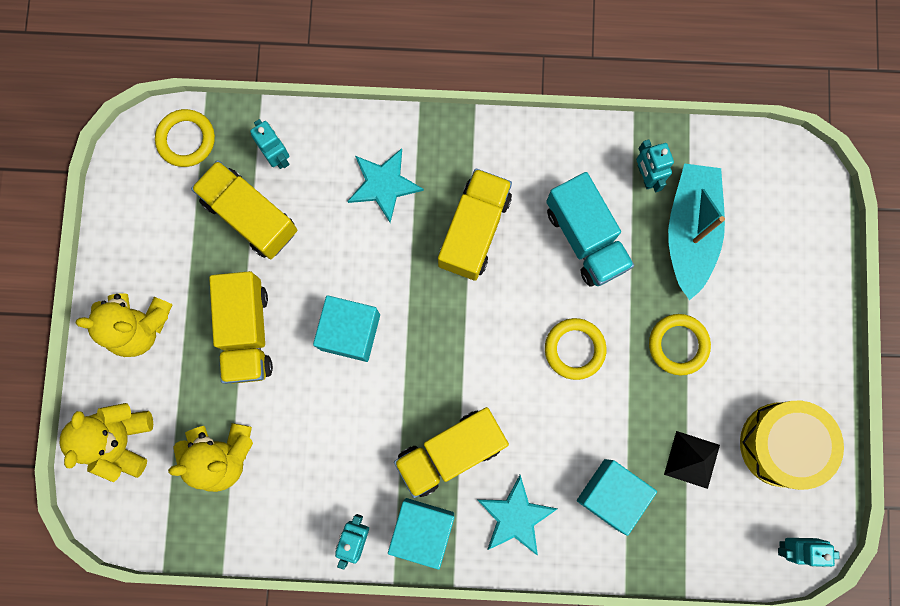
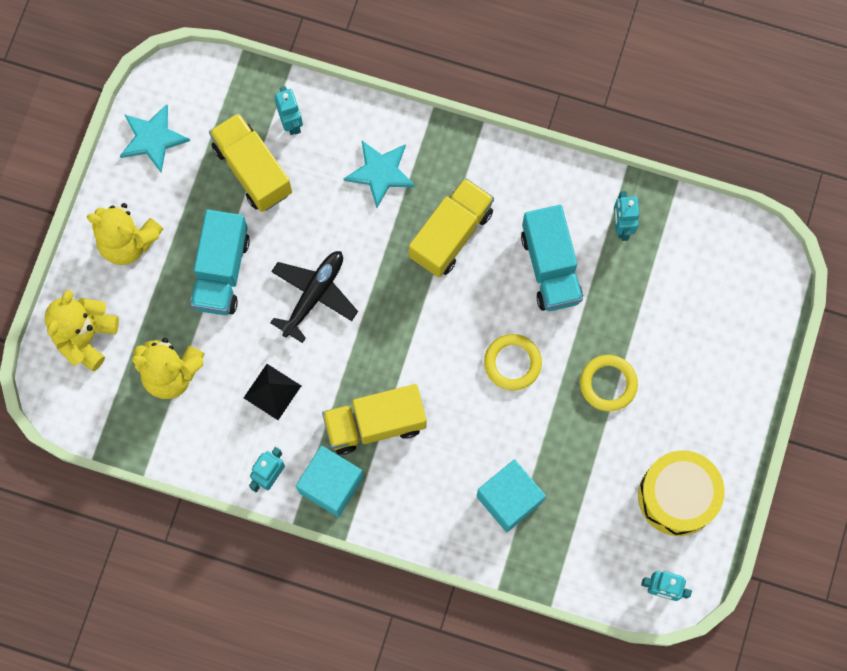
camera: 15 degrees right, 5 degrees down
yellow ring [155,109,215,167] -> none
yellow truck [209,271,273,384] -> turquoise truck [190,210,250,315]
turquoise cube [313,295,380,362] -> black plane [270,251,358,343]
turquoise star [477,475,557,556] -> turquoise star moved to [120,104,190,173]
black pyramid [664,431,720,489] -> black pyramid moved to [244,364,301,420]
turquoise boat [668,163,725,300] -> none

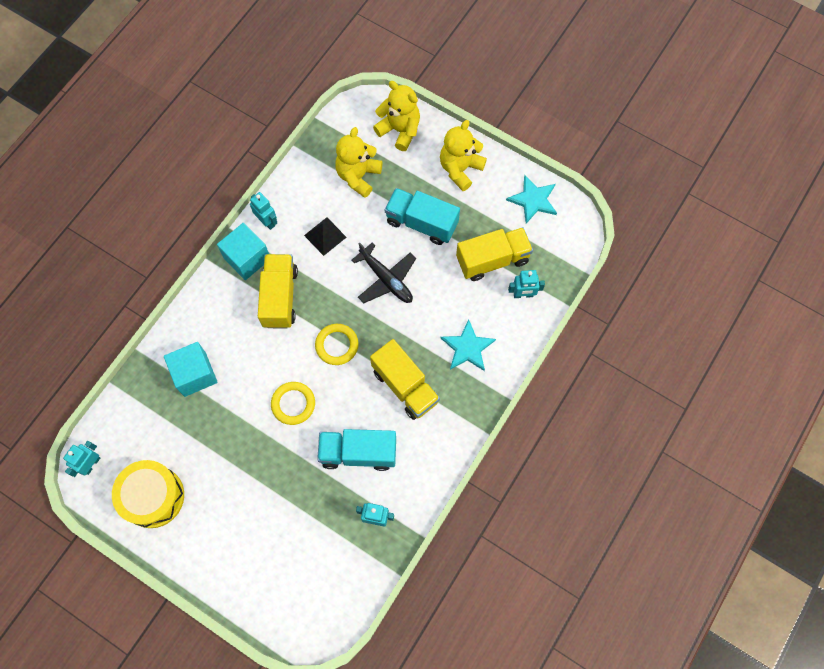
camera: 105 degrees right, 5 degrees down
yellow ring [580,355,638,411] -> yellow ring moved to [315,324,359,365]

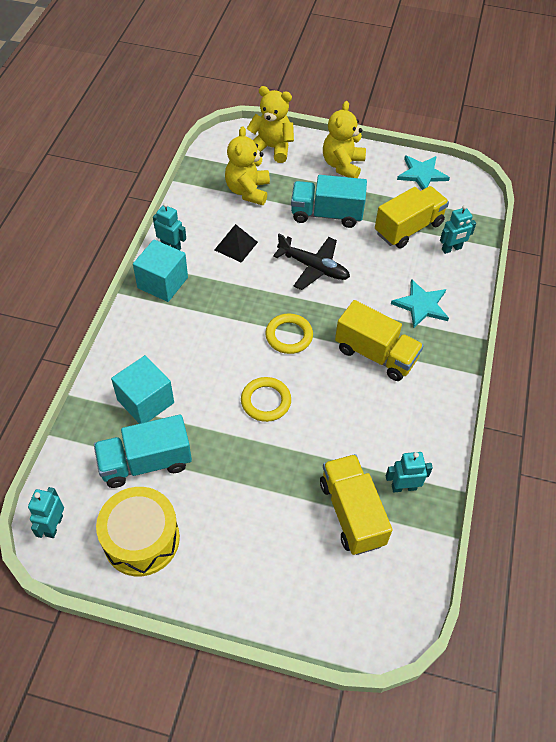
camera: 20 degrees left, 15 degrees down
yellow truck [258,254,298,328] -> yellow truck moved to [320,454,393,555]
turquoise truck [317,429,396,471] -> turquoise truck moved to [94,414,192,488]

